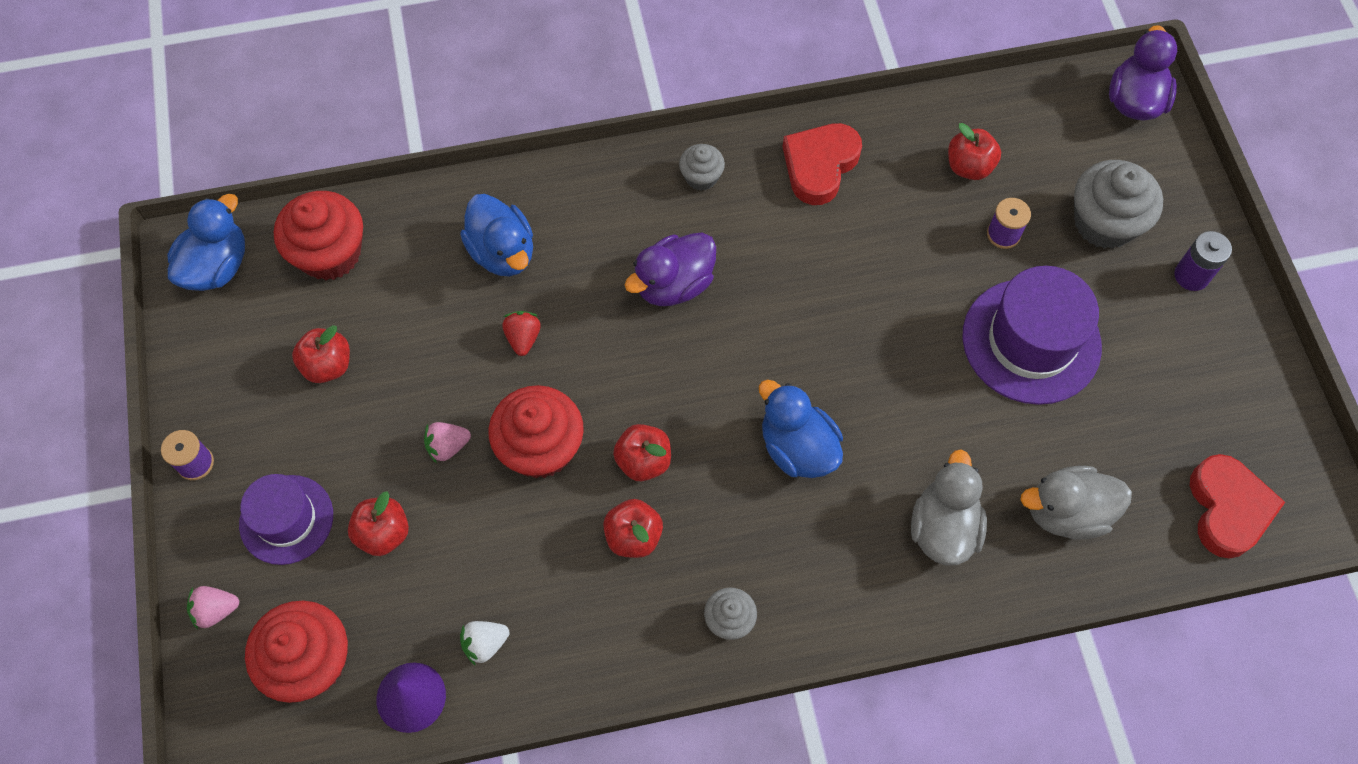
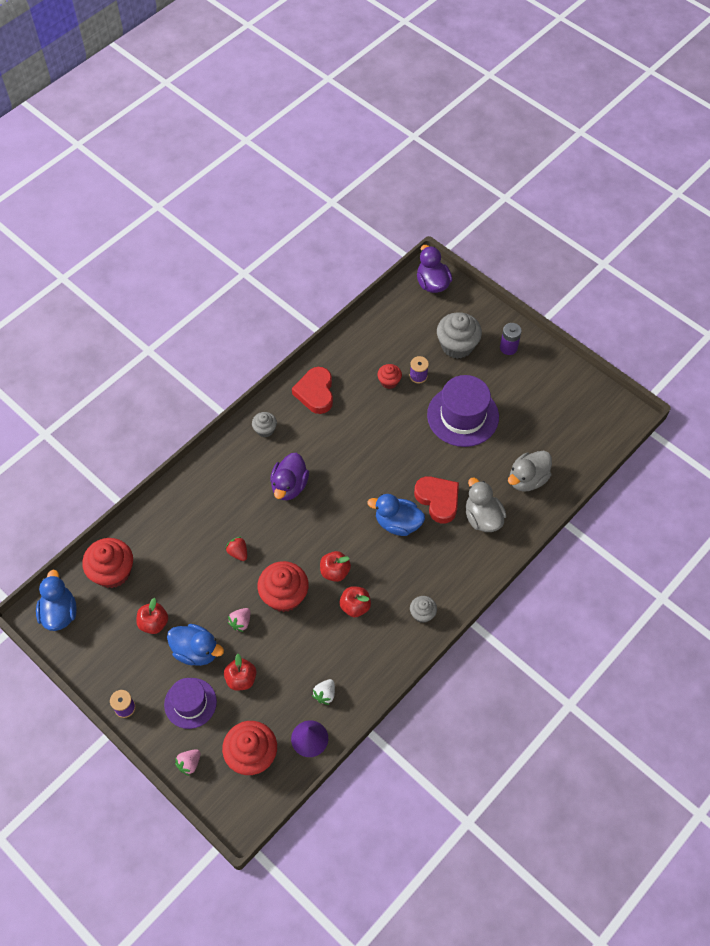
camera: 35 degrees left, 5 degrees down
blue duck [460,194,533,276] -> blue duck moved to [167,624,224,666]
red apple [948,123,1001,180] -> none
red heart [1190,454,1285,559] -> red heart moved to [414,476,459,524]
none -> red cupcake [377,364,402,389]

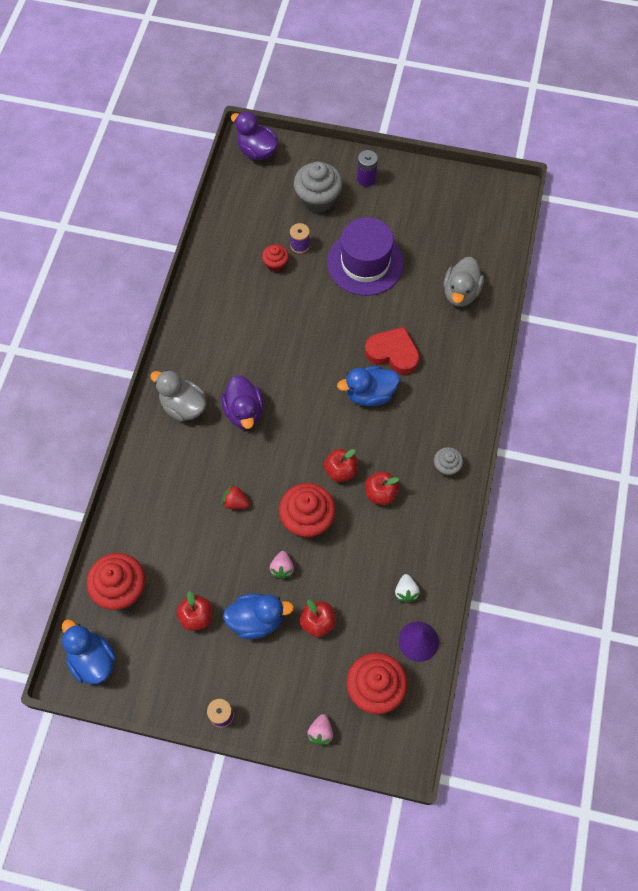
camera: 30 degrees left, 5 degrees up
purple hat [164,678,217,729] -> none
grey cupcake [252,412,277,437] -> none
red heart [292,367,333,414] -> none
grey duck [466,478,506,532] -> grey duck moved to [150,370,206,422]

